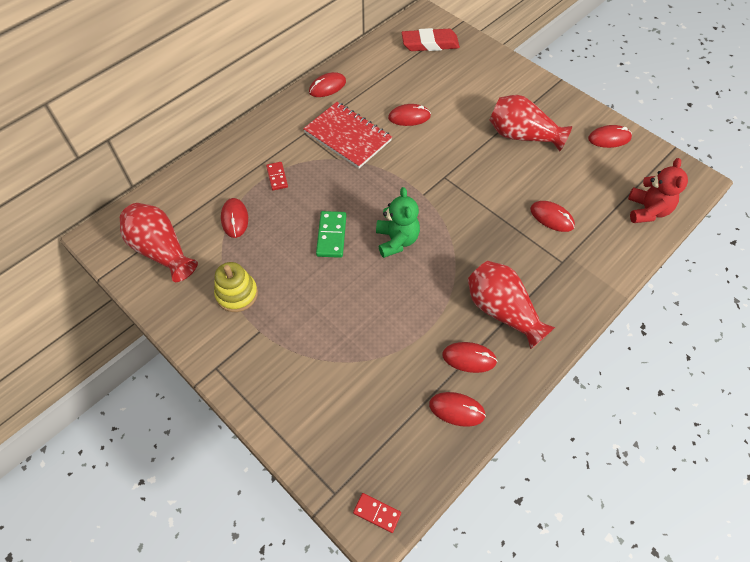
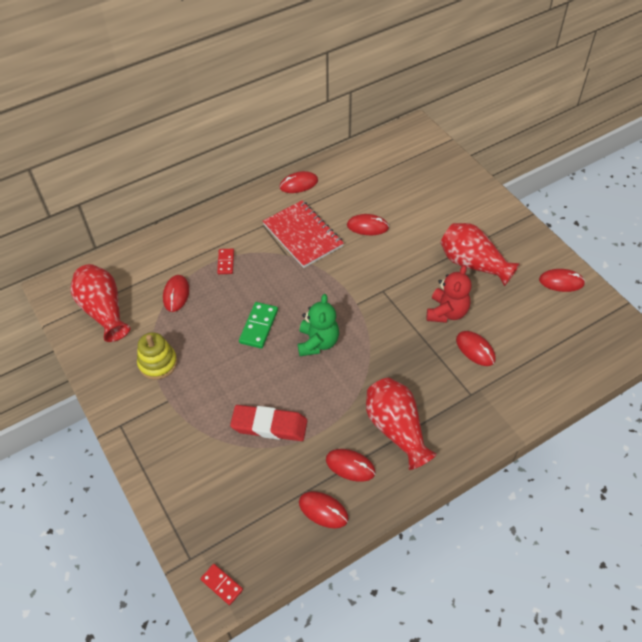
camera: 15 degrees right, 5 degrees down
red eraser [401,28,460,51] -> red eraser moved to [230,405,307,441]
red teddy bear [628,158,688,223] -> red teddy bear moved to [427,265,471,323]

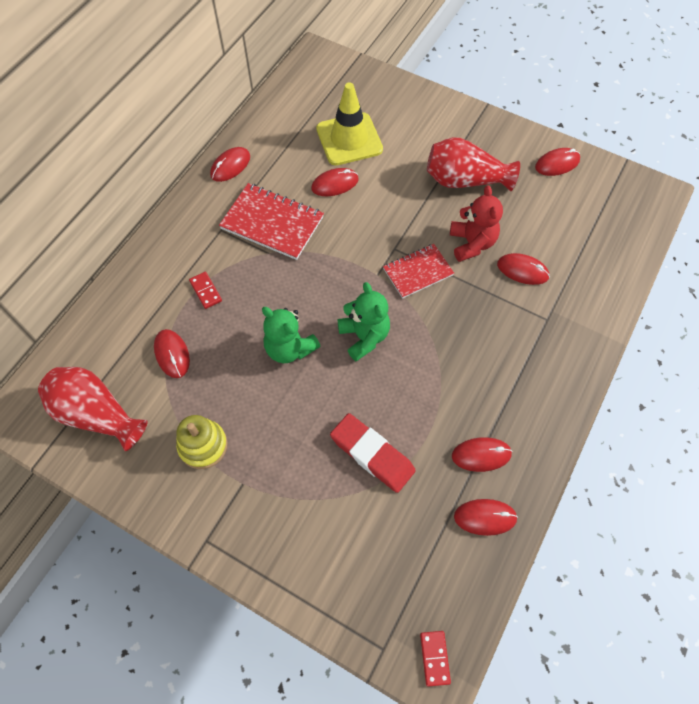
camera: 30 degrees left, 10 degrees up
red domino [200,564,243,605] -> red domino turned 75 degrees clockwise [420,631,451,687]
red eraser [230,405,307,441] -> red eraser turned 60 degrees clockwise [330,413,416,493]
green domino [239,302,278,349] -> green teddy bear [262,307,320,363]
red vase [366,378,437,470] -> none
none -> yellow traffic cone [316,82,383,166]
none -> red notebook [383,244,454,299]

